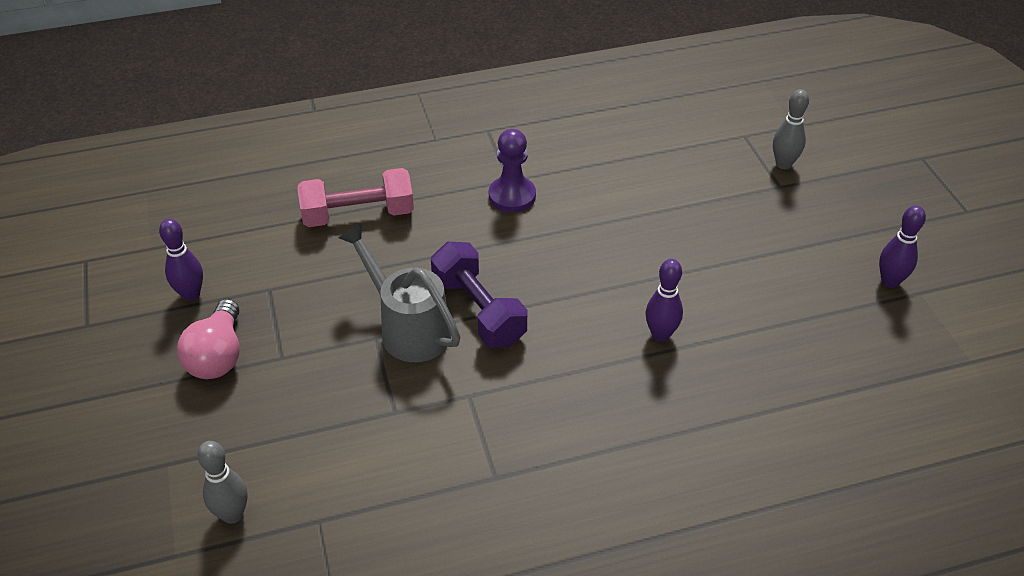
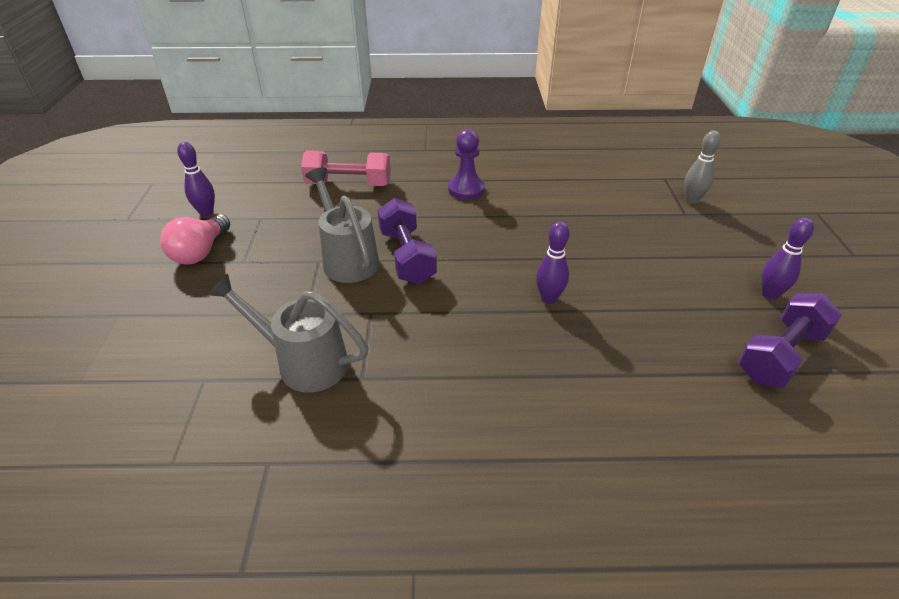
camera: 15 degrees right, 5 degrees down
grey bowling pin [197,441,248,524] -> none
none -> grey watering can [207,274,368,393]
none -> purple dumbbell [738,292,842,388]

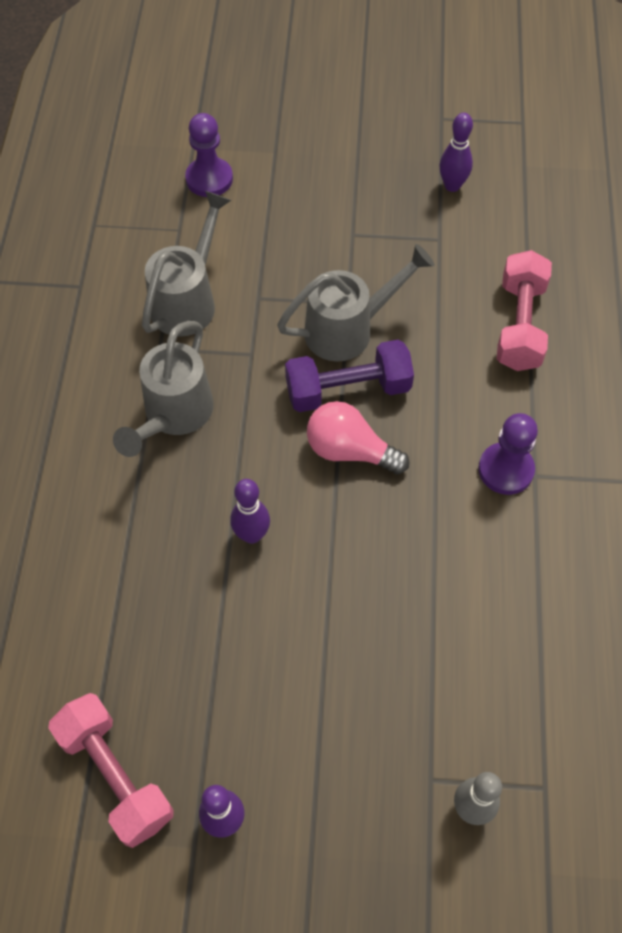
camera: 95 degrees right, 20 degrees up
pink light bulb [160,215,230,265] -> pink light bulb moved to [307,401,409,474]
purple dumbbell [738,292,842,388] -> pink dumbbell [48,693,173,848]
none -> grey watering can [113,321,214,457]
none -> purple pawn [185,113,233,197]

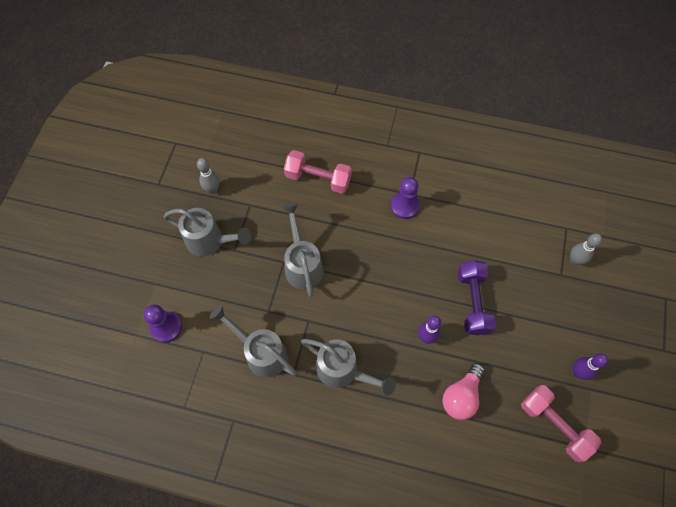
camera: 80 degrees left, 5 degrees up
pink dumbbell [48,693,173,848] -> pink dumbbell turned 75 degrees clockwise [521,385,601,462]
purple dumbbell [285,340,414,412] -> purple dumbbell moved to [458,260,496,335]
pink light bulb [307,401,409,474] -> pink light bulb moved to [443,363,485,420]
purple bowling pin [439,113,473,192] -> grey bowling pin [197,158,220,194]
none -> grey watering can [164,208,251,256]

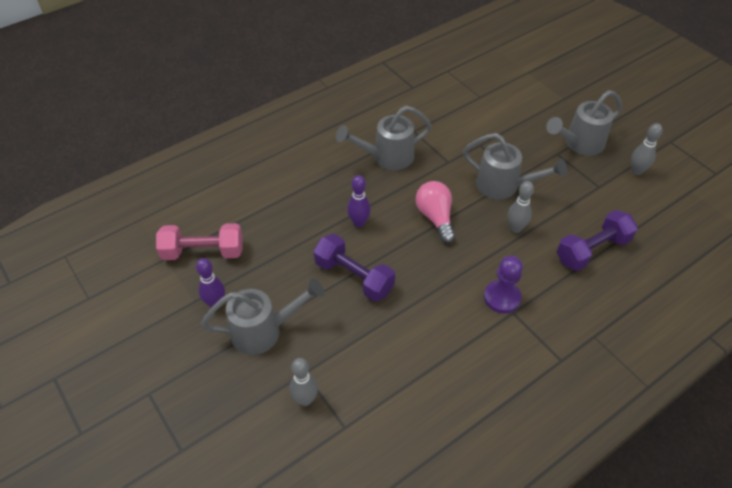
camera: 130 degrees right, 15 degrees down
purple pawn [144,305,182,343] -> none
grey watering can [210,305,297,378] -> grey watering can moved to [201,278,324,355]
pink dumbbell [284,150,352,194] -> purple dumbbell [557,210,638,271]
pink light bulb [443,363,485,420] -> pink light bulb moved to [416,181,455,243]
none -> grey bowling pin [507,181,534,233]

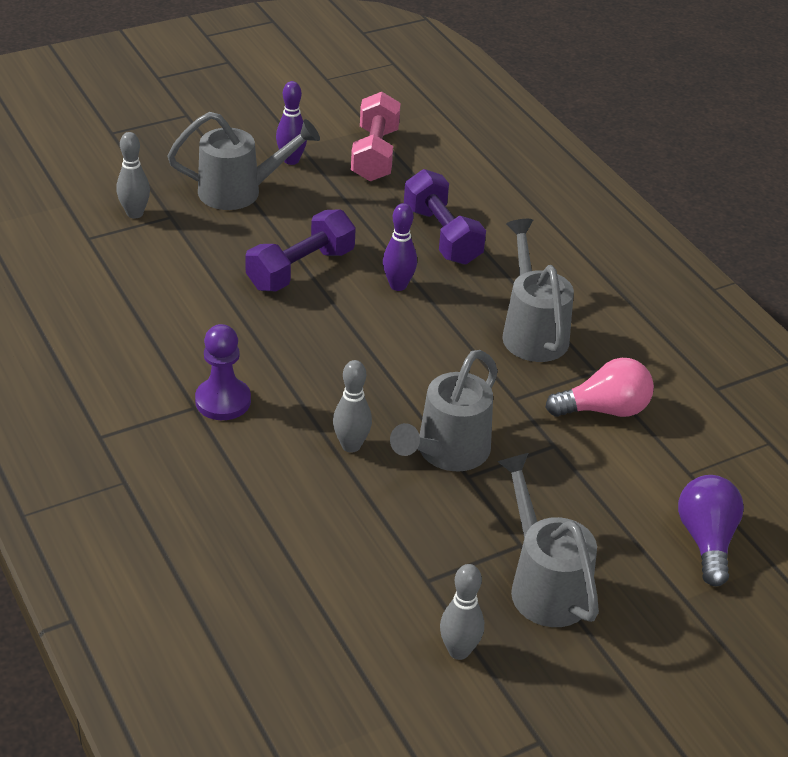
camera: 95 degrees right, 10 degrees down
grey watering can [201,278,324,355] -> grey watering can turned 90 degrees counterclockwise [167,112,320,210]
pink light bulb [416,181,455,243] -> pink light bulb moved to [545,358,654,417]
purple dumbbell [557,210,638,271] -> purple dumbbell moved to [404,169,486,265]
none -> purple light bulb [678,475,744,586]

